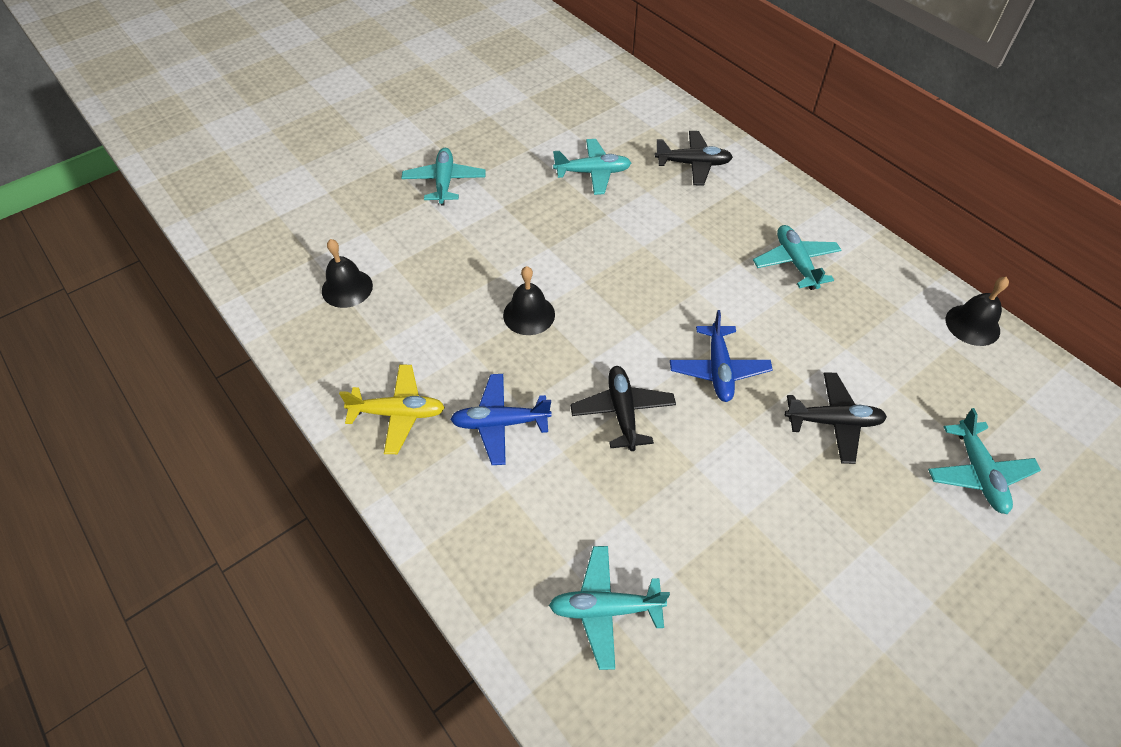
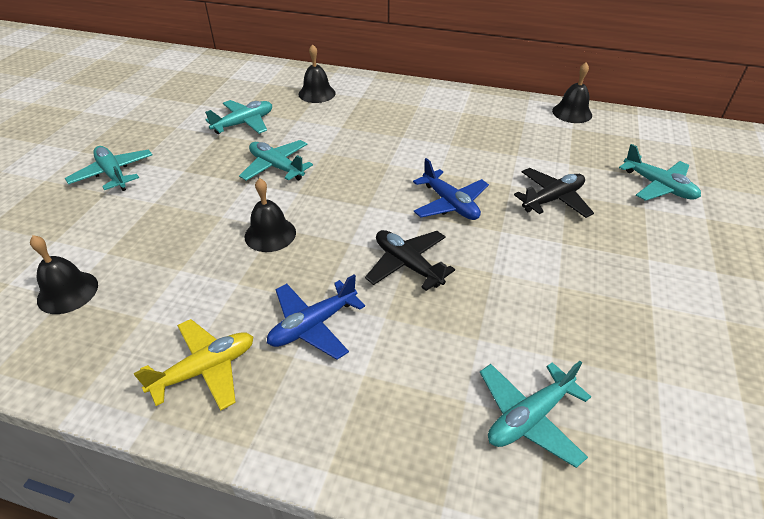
camera: 35 degrees left, 10 degrees down
black plane [655,131,733,186] -> black bell [299,44,336,103]
turquoise plane [753,225,841,290] -> turquoise plane moved to [239,140,313,181]

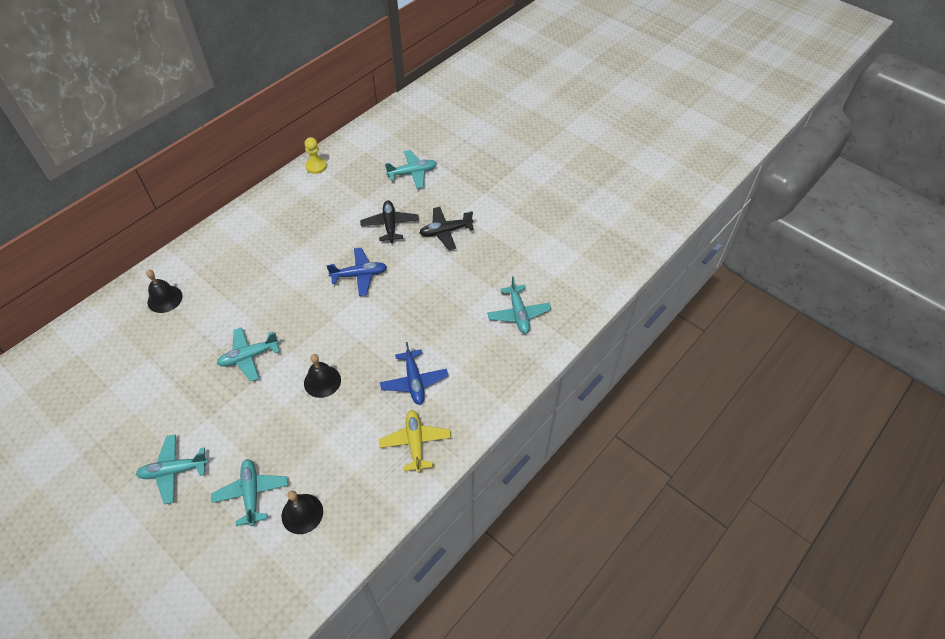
camera: 65 degrees left, 10 degrees up
turquoise plane [205,100,272,134] -> turquoise plane moved to [211,459,288,526]
black plane [365,230,455,291] -> black plane moved to [419,207,474,250]
black bell [552,62,592,123] -> yellow pawn [305,137,327,174]

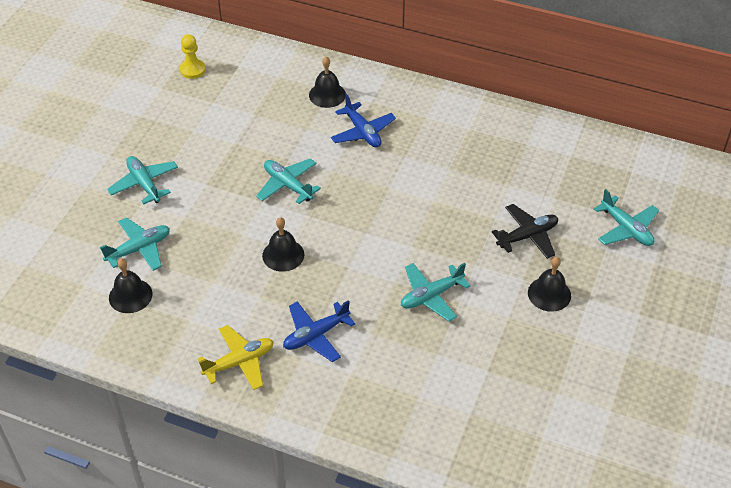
camera: 70 degrees right, 5 degrees down
yellow pawn [305,137,327,174] -> yellow pawn moved to [180,34,206,79]
blue plane [326,248,387,296] -> blue plane moved to [331,94,396,147]
black plane [419,207,474,250] -> black bell [528,257,571,312]
turquoise plane [487,276,551,334] -> turquoise plane moved to [401,263,470,322]

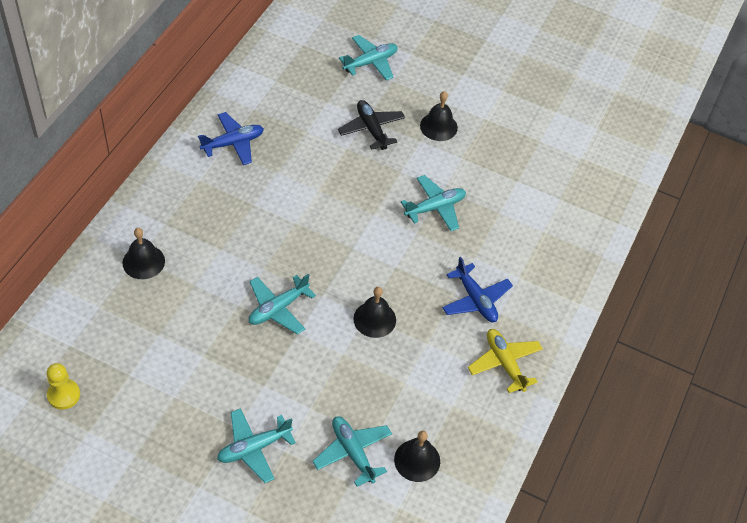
camera: 90 degrees left, 5 degrees up
blue plane [331,94,396,147] -> blue plane moved to [198,112,264,165]
turquoise plane [401,263,470,322] -> turquoise plane turned 90 degrees counterclockwise [401,175,466,231]

